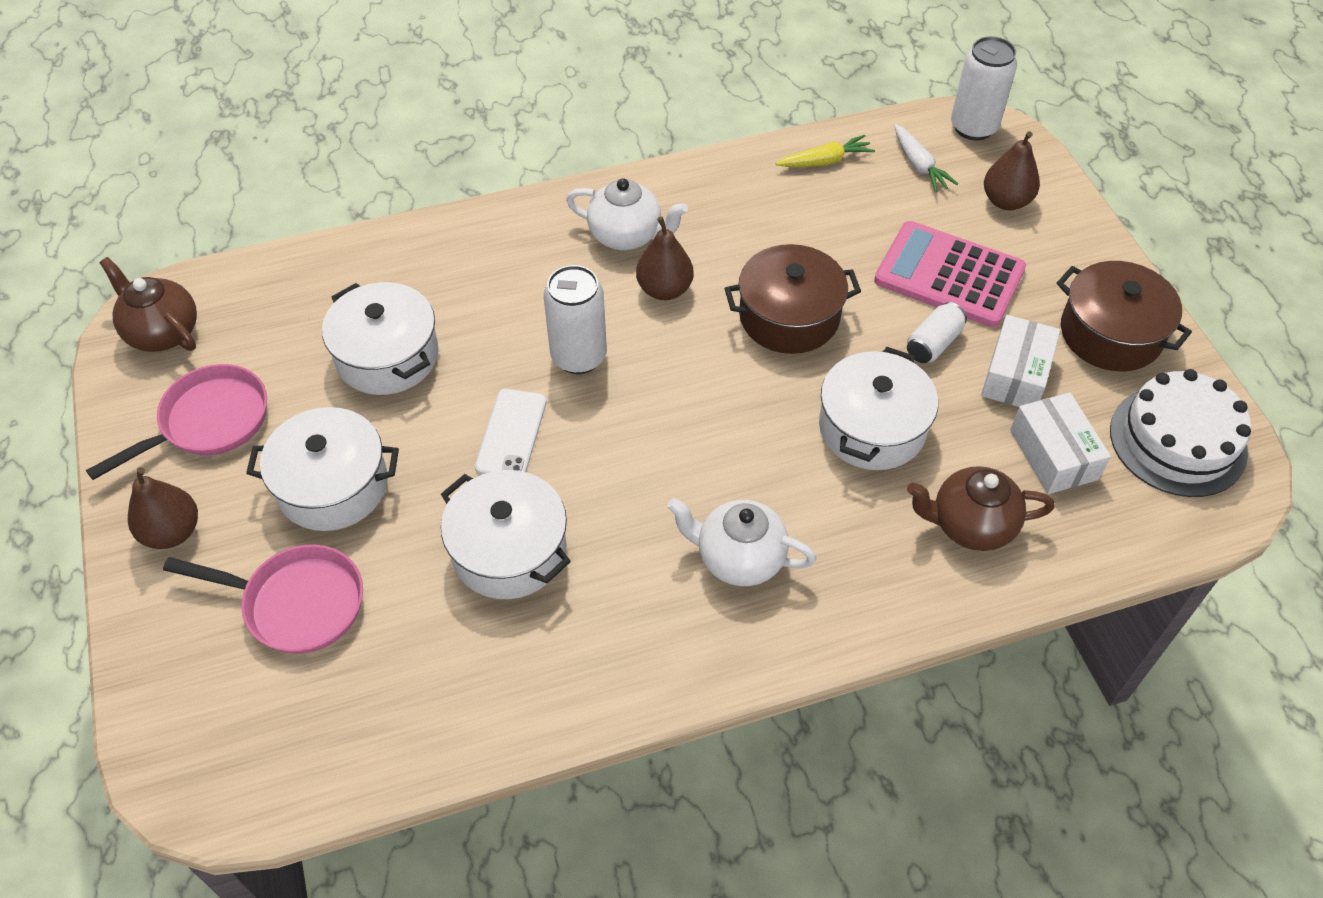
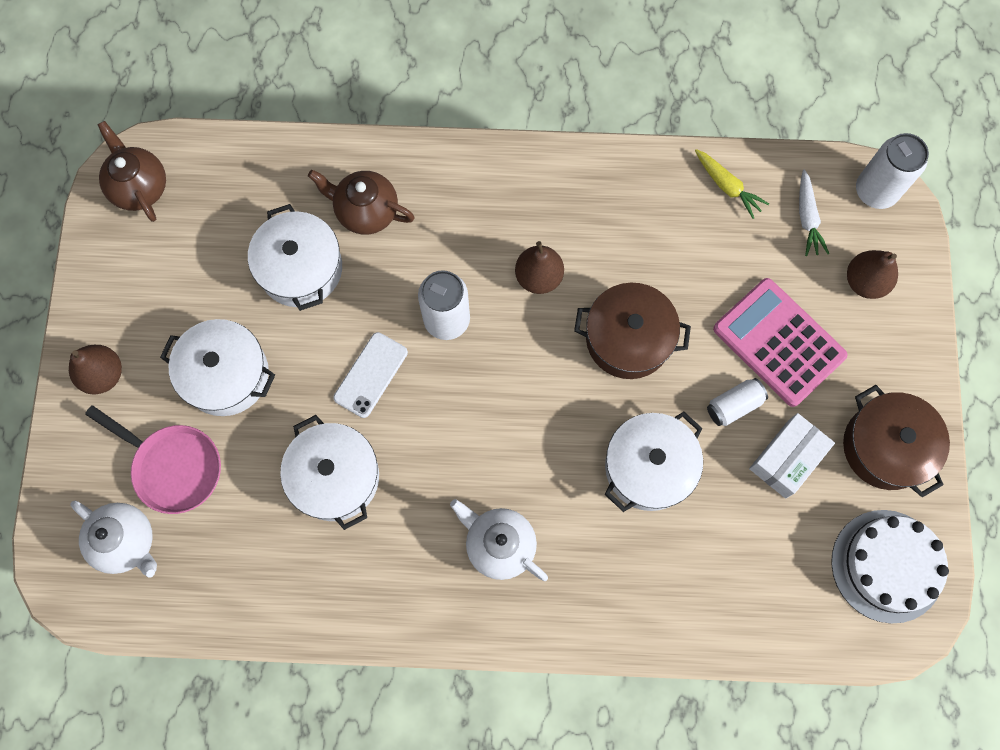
camera: 20 degrees right, 20 degrees up
pink pan [86,364,267,480] -> none
white teapot [566,178,688,250] -> white teapot moved to [70,501,157,578]
yellow carrot [776,135,875,167] -> yellow carrot turned 45 degrees clockwise [695,149,769,219]
brown teapot [907,466,1055,551] -> brown teapot moved to [308,170,415,235]
white box [1010,393,1111,494] -> none

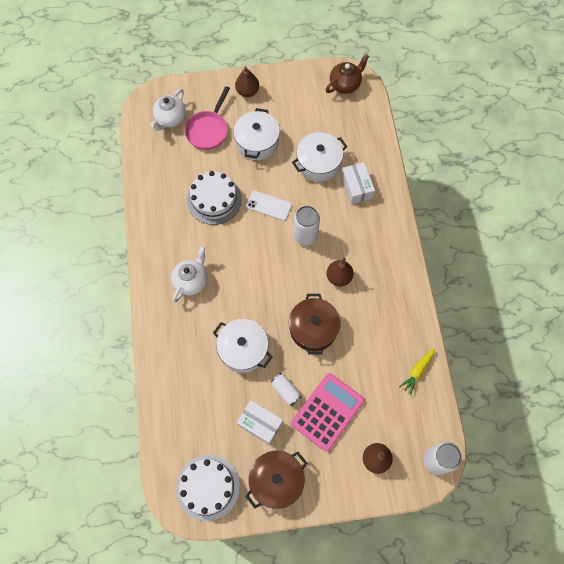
camera: 80 degrees right, 5 degrees down
white pot [280,415,379,530] -> white cake [187,171,242,225]
brown teapot [308,170,415,235] -> white box [341,162,375,204]
white carrot [799,170,829,256] -> none

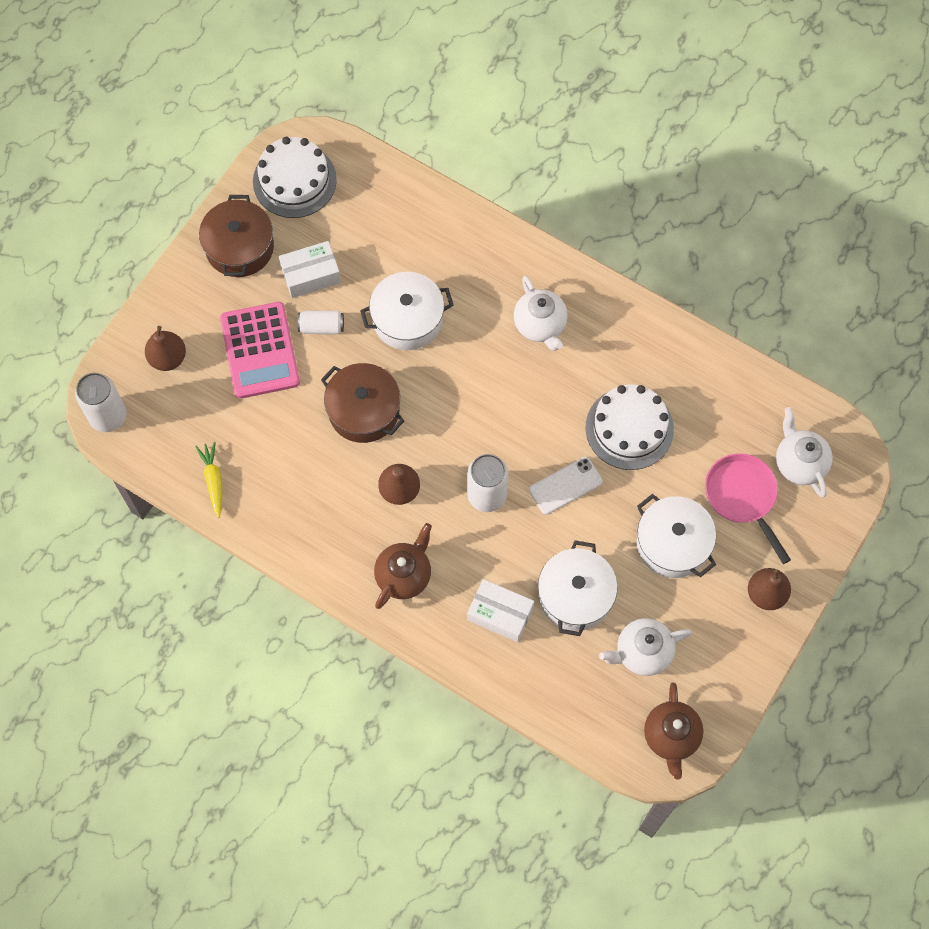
camera: 130 degrees right, 0 degrees up
none -> brown teapot [374,523,432,609]
none -> white teapot [599,618,692,676]

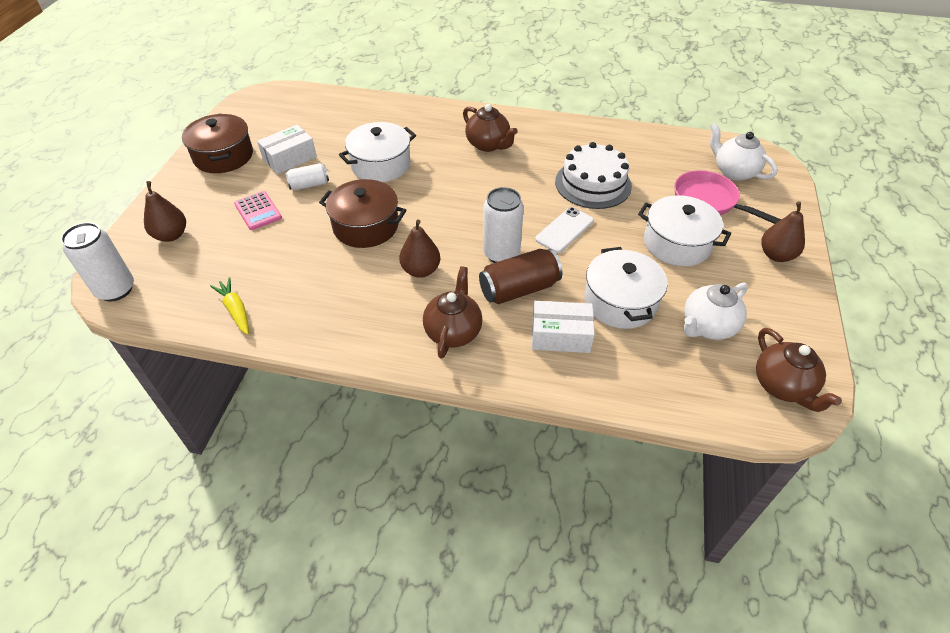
camera: 20 degrees left, 20 degrees down
pink calculator [220,302,300,399] -> pink calculator [234,191,282,230], size x0.56
white cake [253,137,337,218] -> none
white teapot [514,276,568,351] -> brown teapot [463,104,518,152]
none -> brown can [479,249,562,304]

